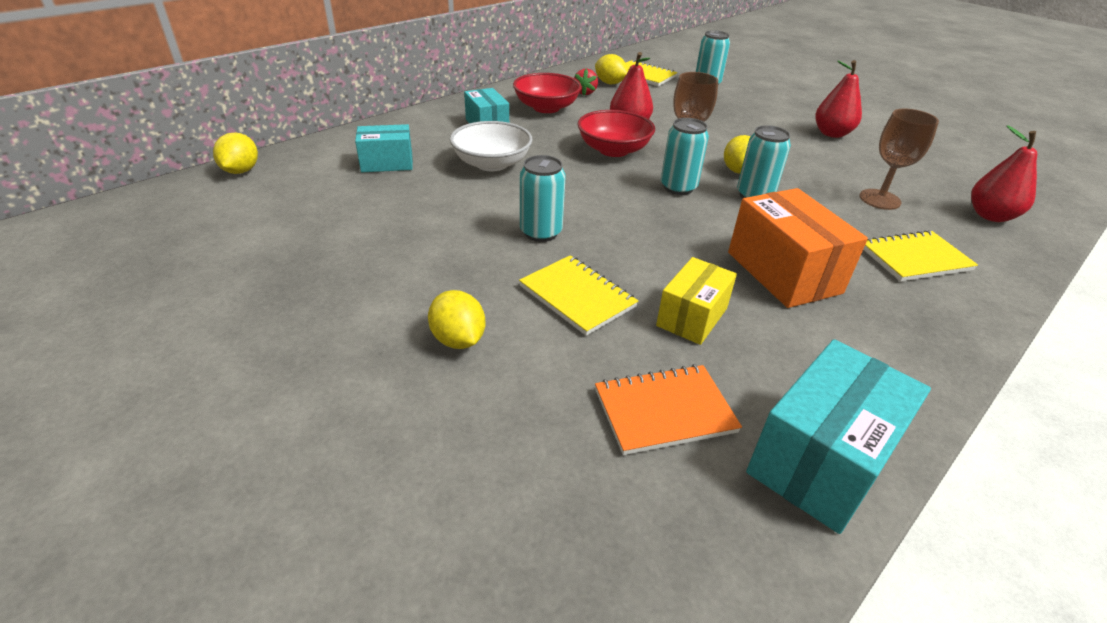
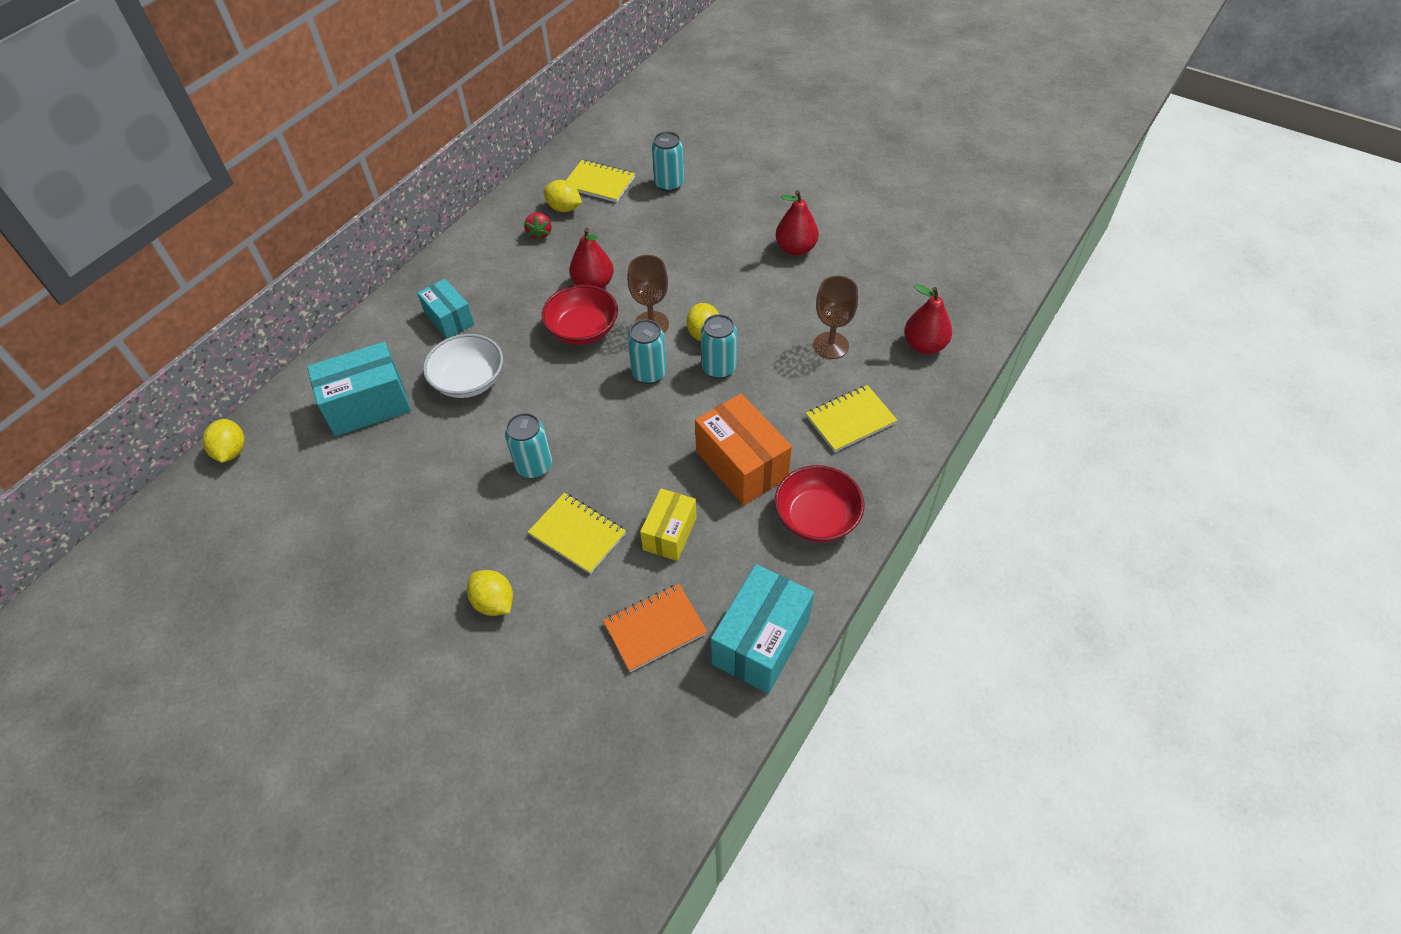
camera: 10 degrees left, 15 degrees up
turquoise box [355,124,413,172] -> turquoise box [307,342,411,436], size x1.58
red bowl [513,73,582,113] -> red bowl moved to [775,465,864,543]

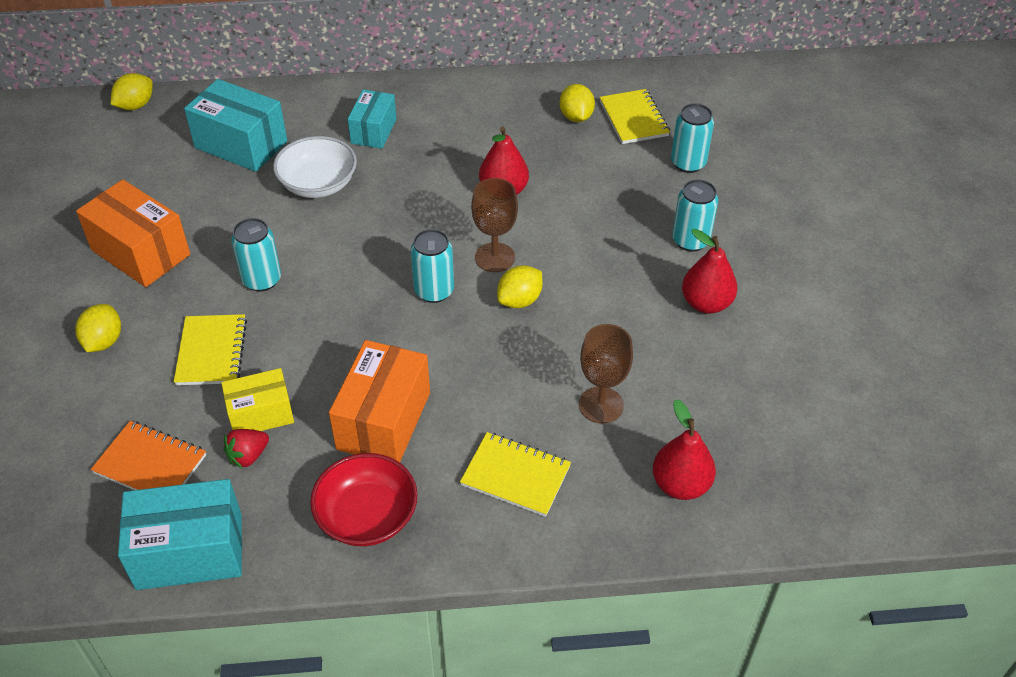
camera: 50 degrees right, 5 degrees down
red strawberry [524,212,551,241] -> red strawberry moved to [223,429,269,469]
red bowl [542,285,618,345] -> none
turquoise can [701,314,737,379] -> turquoise can moved to [672,179,718,252]
none -> orange box [76,179,190,287]

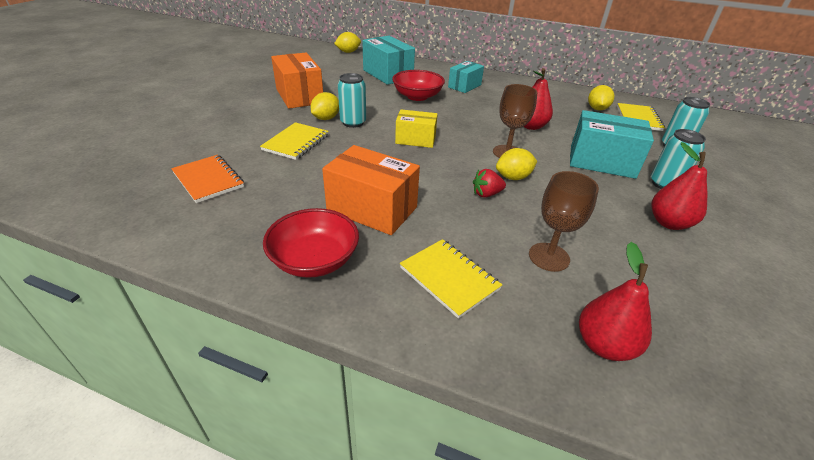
camera: 25 degrees right, 10 degrees down
yellow lemon [76,304,121,352] -> yellow lemon moved to [311,92,339,120]
turquoise box [118,479,242,590] -> turquoise box moved to [570,110,654,179]
yellow box [221,368,294,431] -> yellow box moved to [395,109,438,148]
red strawberry [223,429,269,469] -> red strawberry moved to [473,169,506,198]
white bowl [273,136,357,198] -> red bowl [392,70,445,101]
orange box [329,340,430,462] -> orange box turned 75 degrees clockwise [322,145,420,235]
turquoise can [411,229,454,303] -> none

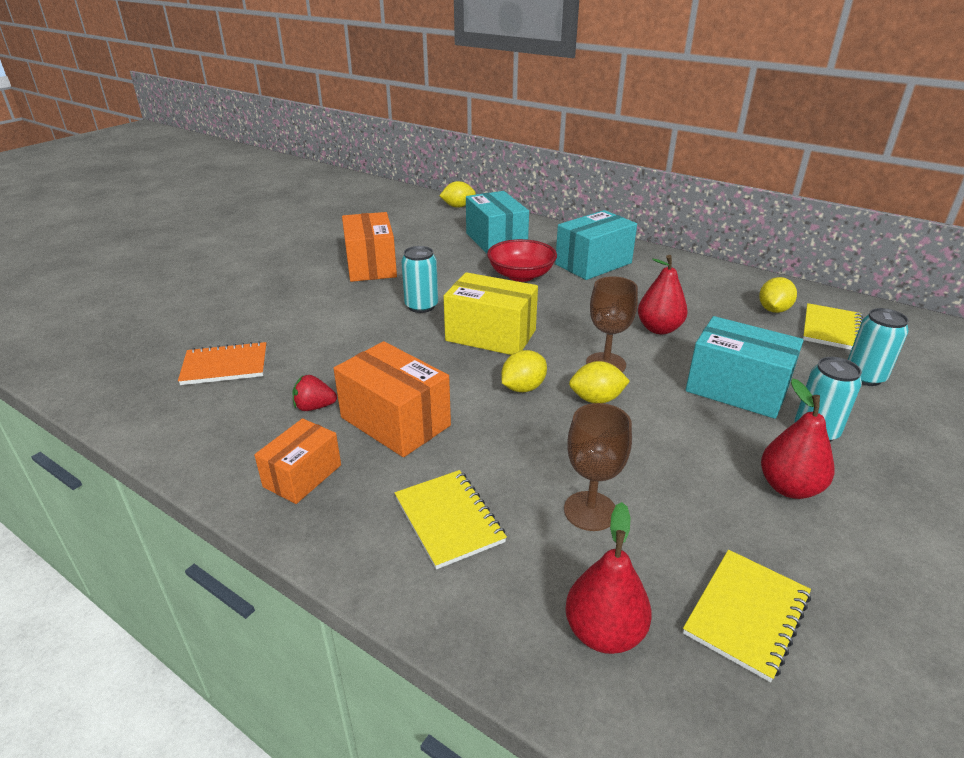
camera: 15 degrees right, 5 degrees down
orange notebook [171,155,244,203] -> orange notebook turned 75 degrees counterclockwise [178,341,267,385]
yellow notebook [260,122,329,160] -> yellow notebook moved to [683,550,811,682]
red bowl [263,208,359,278] -> orange box [254,418,341,504]
yellow lemon [311,92,339,120] -> yellow lemon moved to [501,350,547,392]
yellow box [395,109,438,148] -> yellow box [443,272,538,355], size x1.58
turquoise box [448,61,484,93] -> turquoise box [555,210,637,280], size x1.58
red strawberry [473,169,506,198] -> red strawberry moved to [293,375,337,411]

